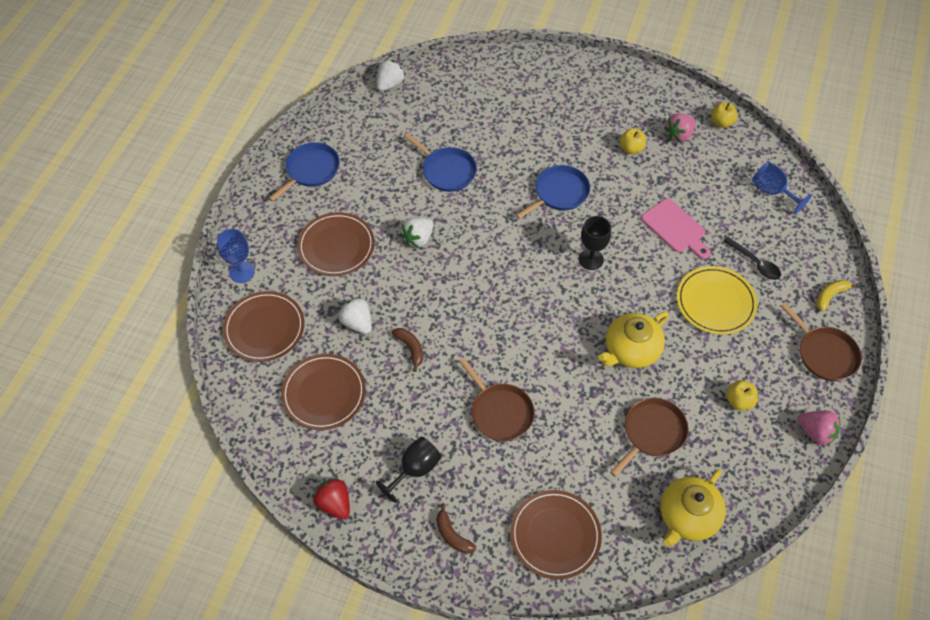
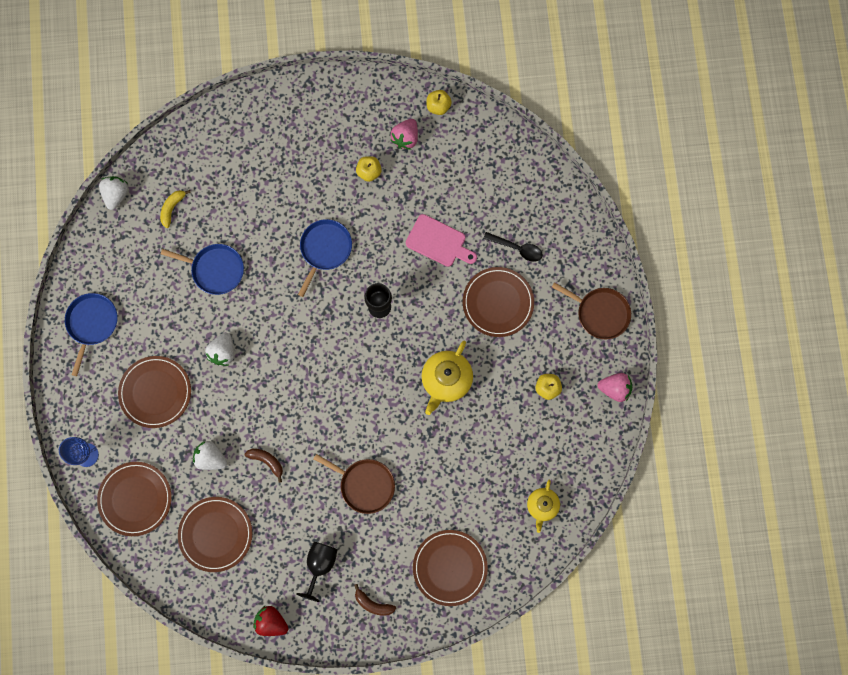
camera: 25 degrees left, 20 degrees up
brown pan [610,398,688,477] -> none
yellow teapot [660,469,726,546] -> yellow teapot [527,480,560,533], size x0.63
yellow plate [677,266,757,335] -> brown plate [463,267,534,337]
blue goblet [752,161,812,214] -> none
yellow banana [816,280,857,312] -> yellow banana moved to [160,190,191,228]

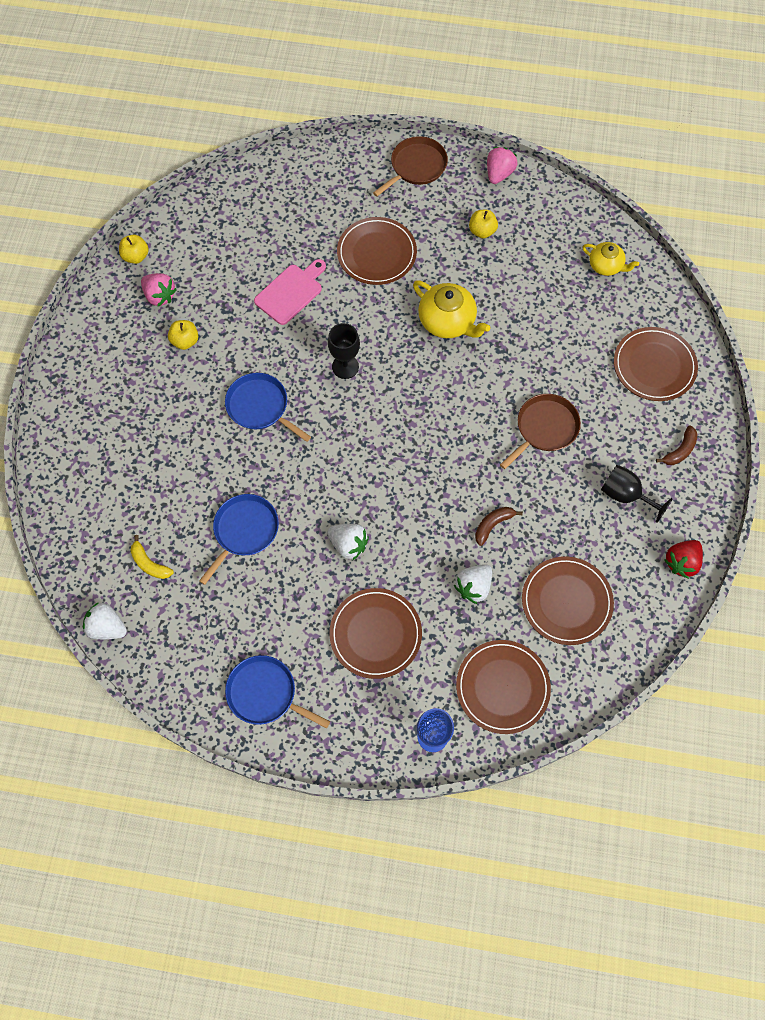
camera: 75 degrees left, 10 degrees down
black spoon [483,232,543,262] -> none

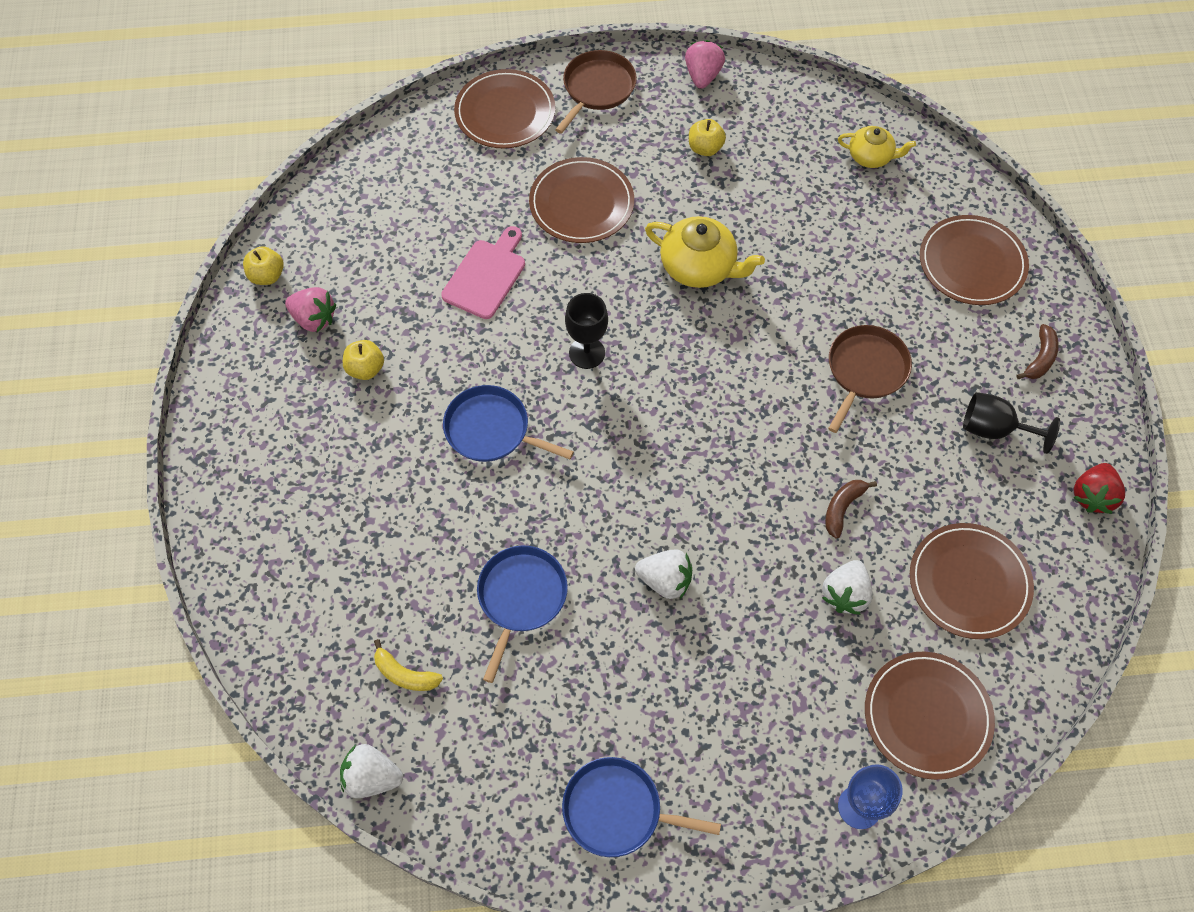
camera: 15 degrees left, 5 degrees down
brown plate [329,588,422,679] -> brown plate moved to [454,69,555,148]

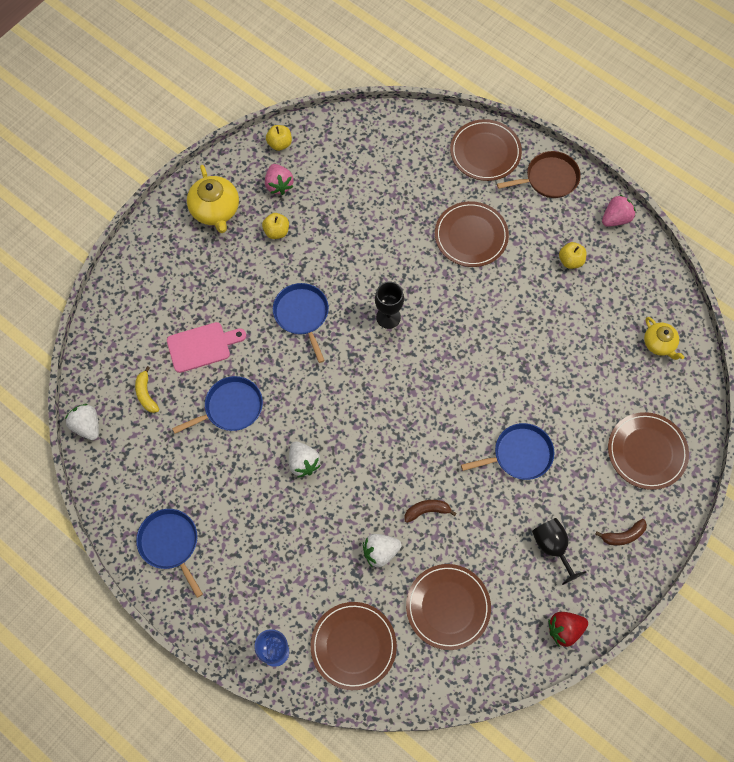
camera: 45 degrees right, 5 degrees up
pink cutting board [441,226,525,319] -> pink cutting board moved to [167,322,246,373]
yellow teapot [645,216,765,288] -> yellow teapot moved to [187,165,239,233]
brown pan [828,325,912,433] -> blue pan [461,423,554,480]

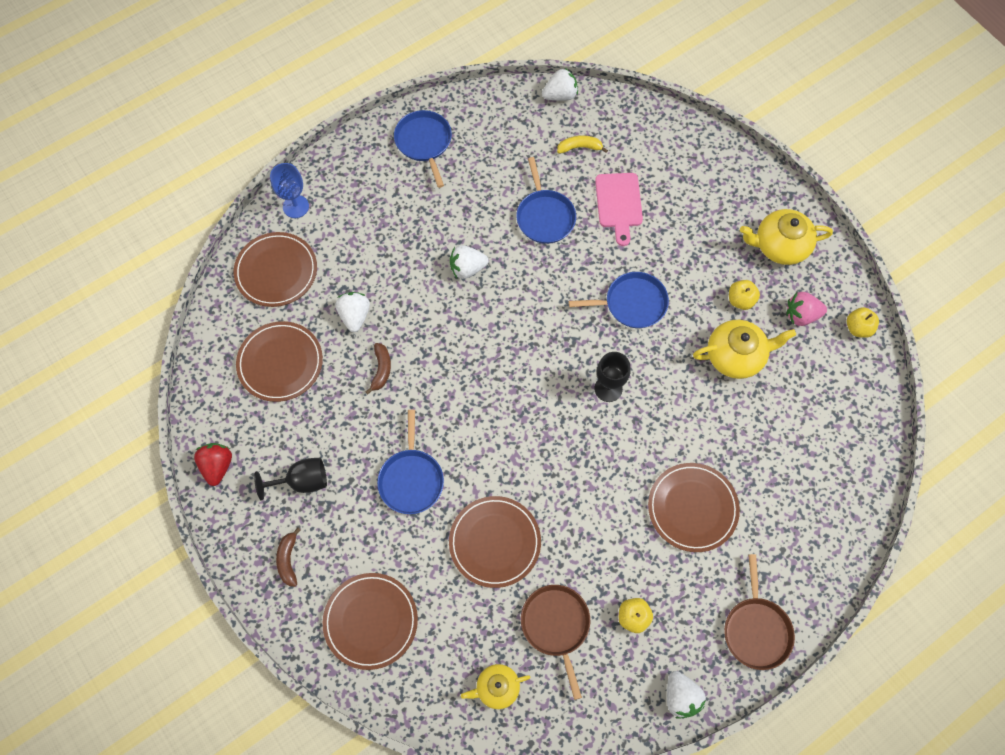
camera: 105 degrees right, 0 degrees up
blue pan [136,509,203,598] -> blue pan turned 90 degrees counterclockwise [394,110,452,188]
brown plate [450,119,522,181] -> brown plate moved to [449,496,541,588]
pink strawberry [602,195,636,227] -> white strawberry [667,671,706,719]
none -> brown pan [521,585,590,700]
none -> yellow teapot [693,320,796,379]

